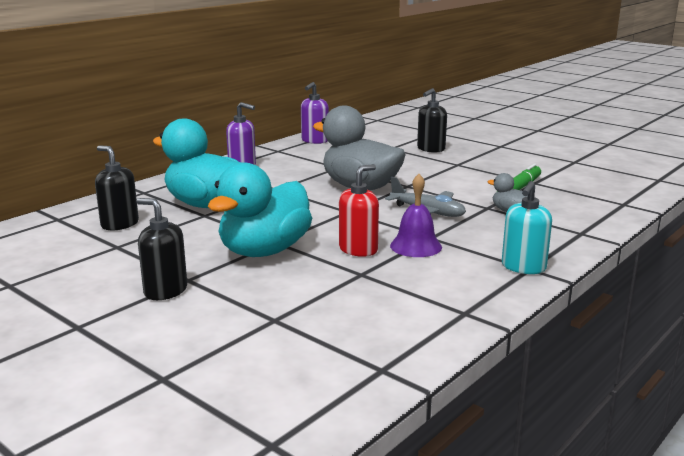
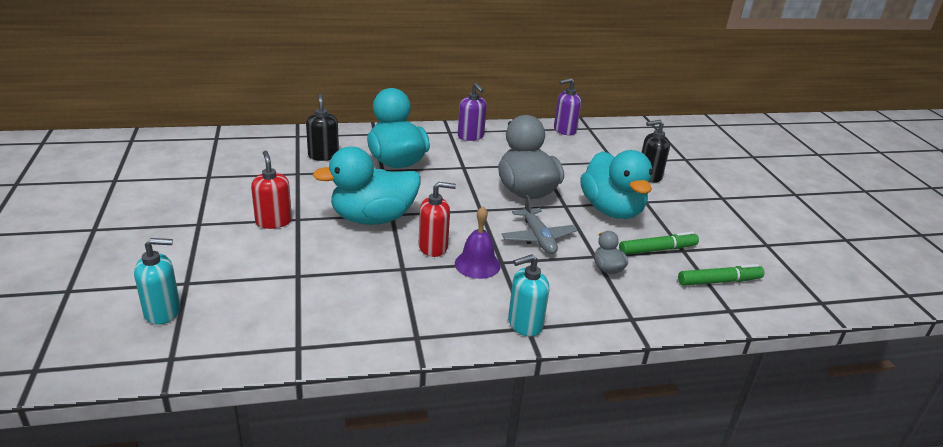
camera: 35 degrees right, 10 degrees up
black soap dispenser [136,198,187,300] -> red soap dispenser [251,151,292,229]
none -> turquoise soap dispenser [134,238,180,325]
none -> turquoise duck [580,150,653,219]
none -> green marker [678,264,765,286]

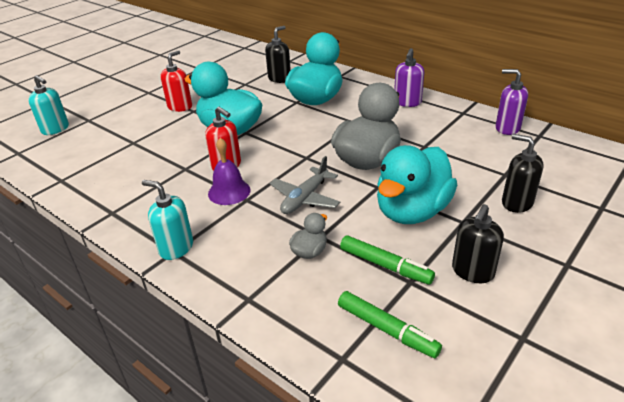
camera: 55 degrees right, 5 degrees up
none -> black soap dispenser [452,204,504,283]

